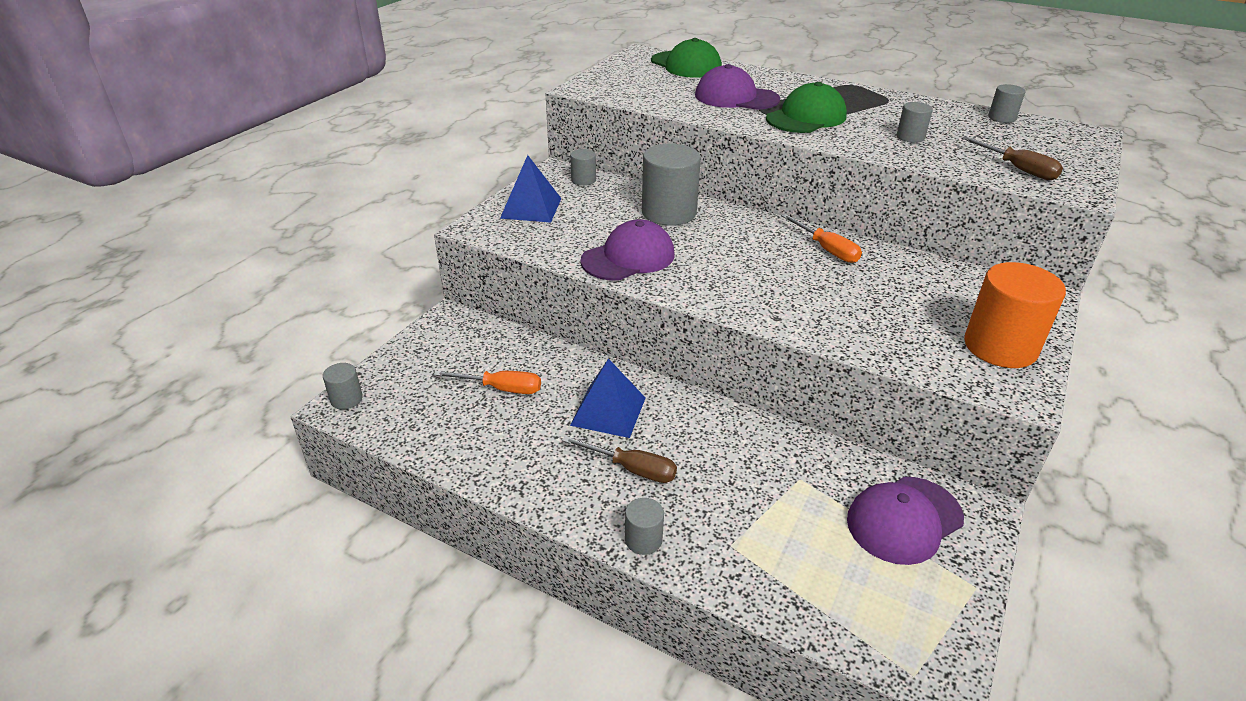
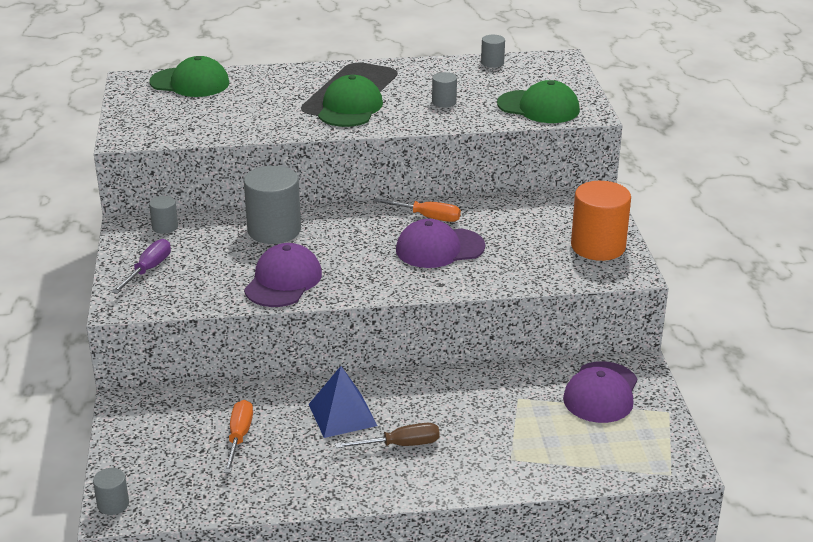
camera: 35 degrees left, 5 degrees down
orange screwdriver [434,371,541,394] -> orange screwdriver turned 60 degrees counterclockwise [224,400,253,473]
blue pyramid [500,155,562,223] -> purple screwdriver [112,239,171,294]
grey cylinder [625,498,664,555] -> none
purple cap [695,64,780,110] -> purple cap moved to [396,219,485,268]
brown screwdriver [961,136,1063,180] -> green cap [497,80,580,123]

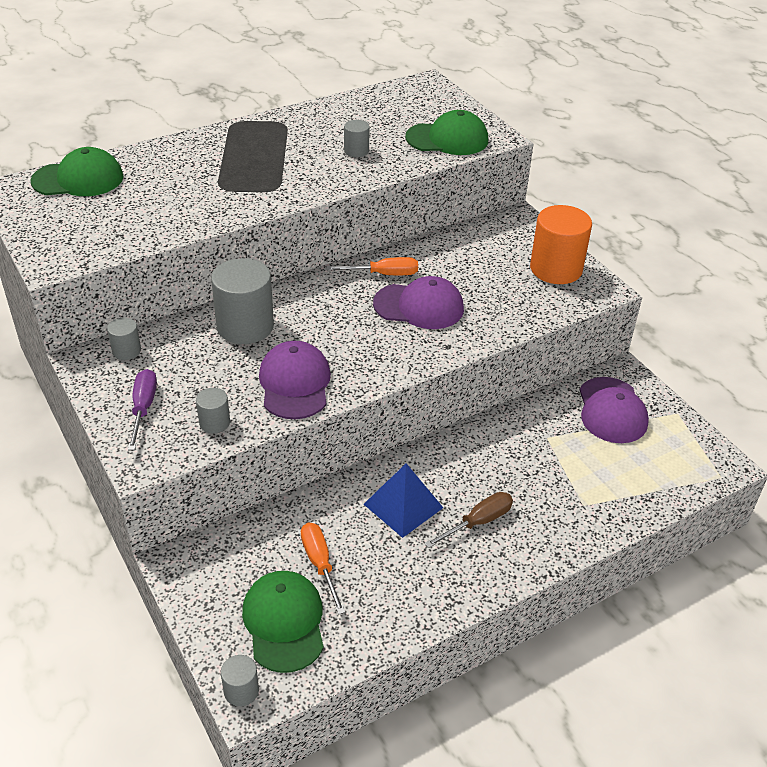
camera: 25 degrees left, 10 degrees up
green cap [318,75,383,127] -> green cap moved to [242,571,324,673]
purple cap [396,219,485,268] -> purple cap turned 135 degrees counterclockwise [373,276,464,329]
grey cylinder [481,35,505,68] -> grey cylinder moved to [196,388,230,433]

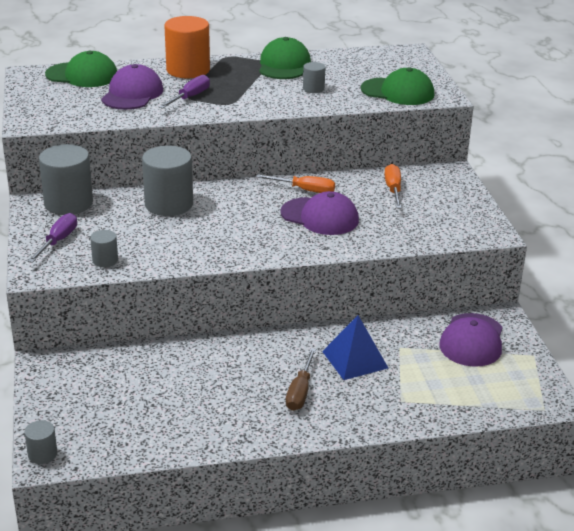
camera: 20 degrees right, 10 degrees down
grey cylinder [107,317,141,360] -> grey cylinder [39,144,93,215], size x2.06
green cap [242,571,324,673] -> green cap moved to [259,37,311,79]
purple cap [259,341,331,419] -> purple cap moved to [101,64,163,110]
orange screwdriver [301,523,345,615] -> orange screwdriver moved to [384,164,402,208]
blue pyramid [364,463,443,538] -> blue pyramid moved to [322,315,388,380]
brown screwdriver [425,492,513,548] -> brown screwdriver turned 120 degrees clockwise [286,348,316,411]
orange cylinder [530,205,592,284] -> orange cylinder moved to [164,16,210,78]
none -> purple screwdriver [159,75,210,109]

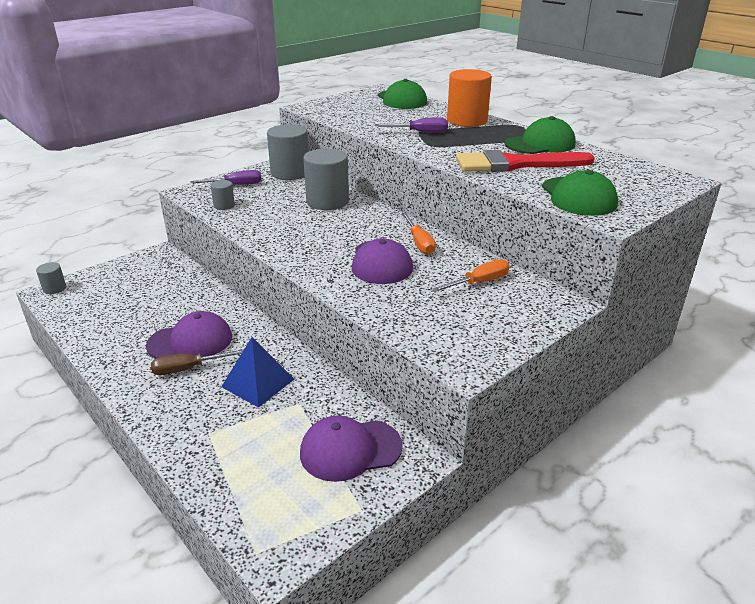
camera: 60 degrees right, 0 degrees up
purple cap [101,64,163,110] -> purple cap moved to [146,311,232,359]
grey cylinder [303,62,325,93] -> red brush [456,150,595,172]

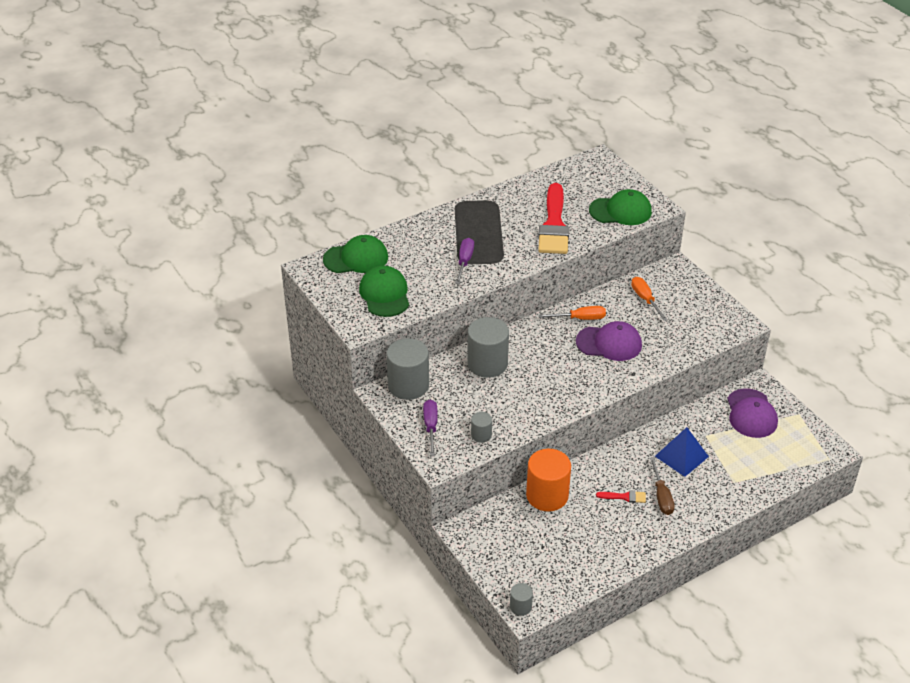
camera: 80 degrees left, 10 degrees up
purple cap [146,311,232,359] -> red brush [596,491,646,503]
orange cylinder [447,69,492,127] -> orange cylinder moved to [526,449,571,512]
green cap [504,116,576,154] -> green cap moved to [359,266,409,317]

